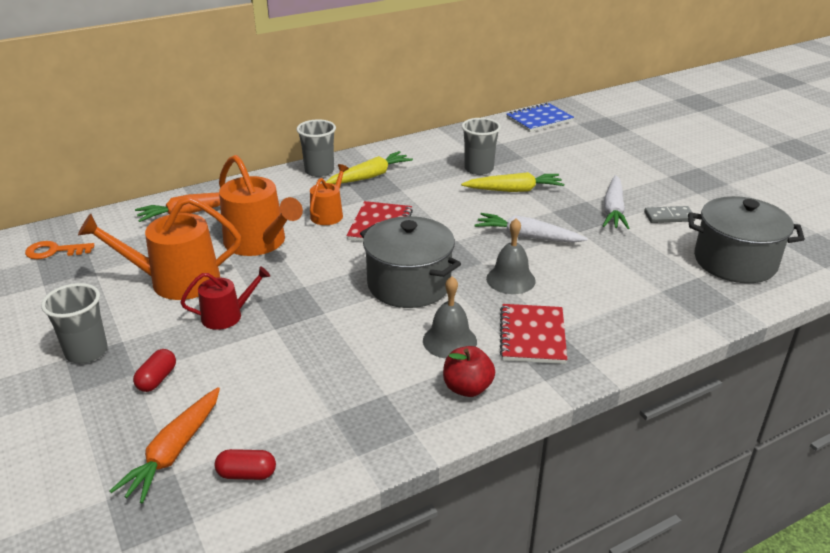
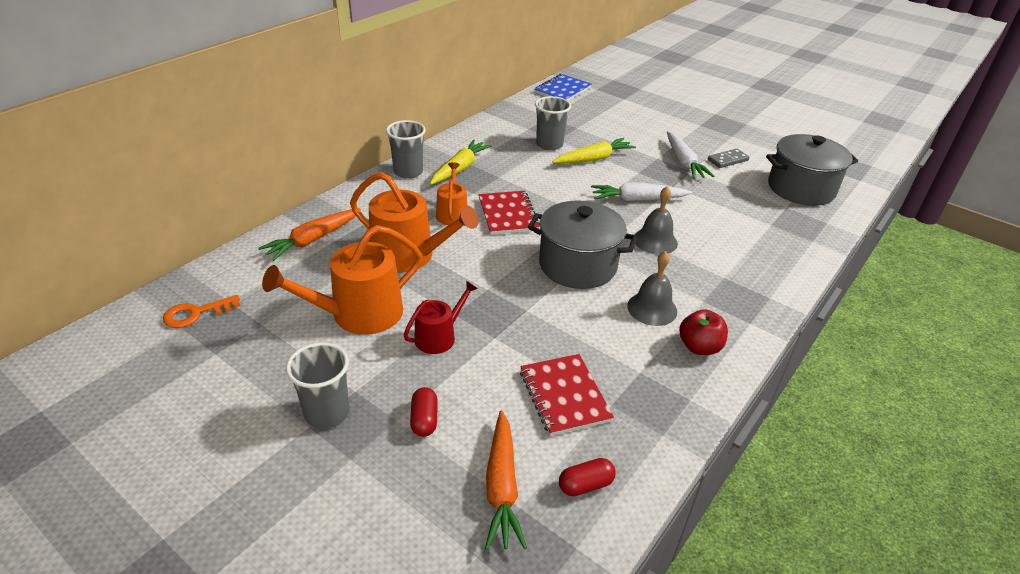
camera: 25 degrees left, 5 degrees up
red notebook [500,304,567,364] -> red notebook moved to [520,354,614,436]

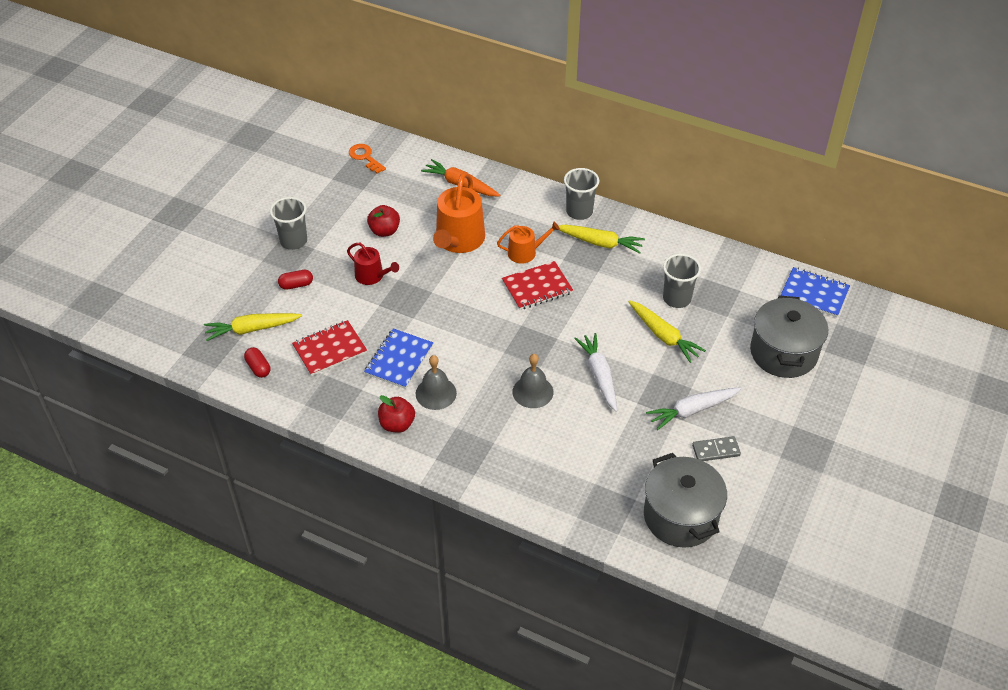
camera: 80 degrees right, 10 degrees up
orange watering can [262,225,423,335] -> red apple [367,205,400,237]
orange carrot [485,410,527,550] -> yellow carrot [204,313,302,341]
grey pot [528,200,637,289] -> grey pot moved to [750,295,828,378]
grey domino [708,149,750,168] -> grey domino turned 60 degrees counterclockwise [692,436,741,461]
none -> blue notebook [364,328,433,389]

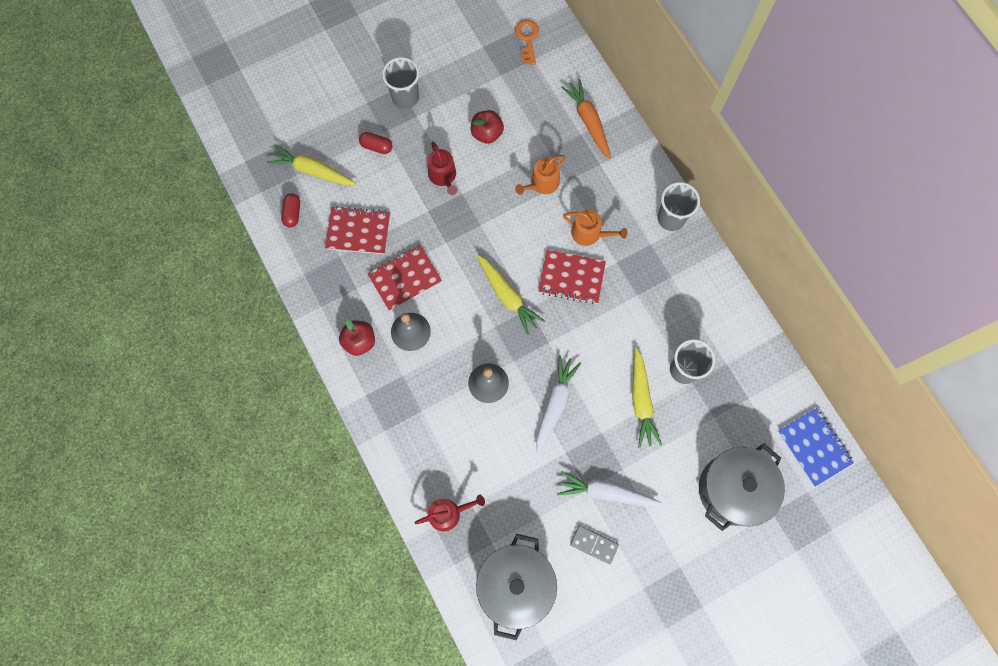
camera: 35 degrees right, 25 degrees up
blue notebook [364,328,433,389] -> red notebook [368,245,442,311]
orange watering can [433,172,485,253] -> orange watering can [515,155,566,195], size x0.56
yellow carrot [558,225,645,254] -> yellow carrot moved to [476,254,545,335]
none -> red watering can [414,495,485,531]

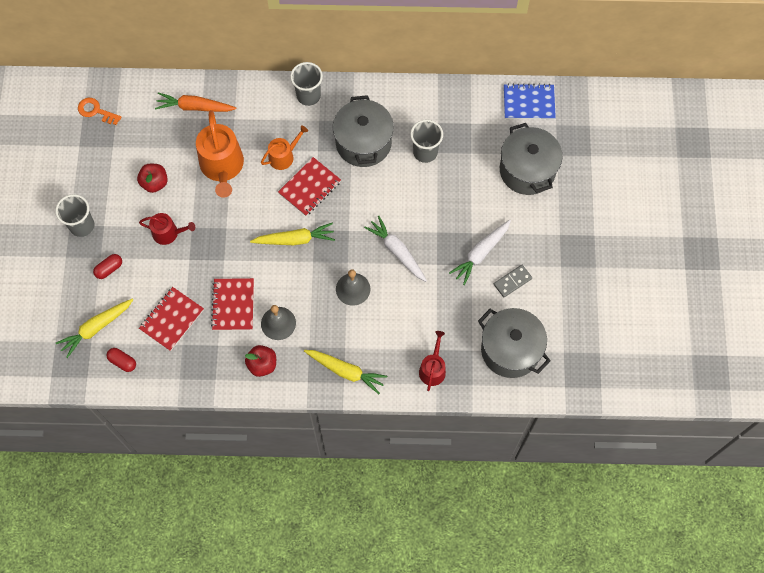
camera: 60 degrees left, 5 degrees down
orange watering can [515,155,566,195] -> orange watering can [196,110,244,198], size x1.78
yellow carrot [632,348,662,448] -> yellow carrot moved to [304,350,387,394]
none -> grey pot [333,95,394,167]

